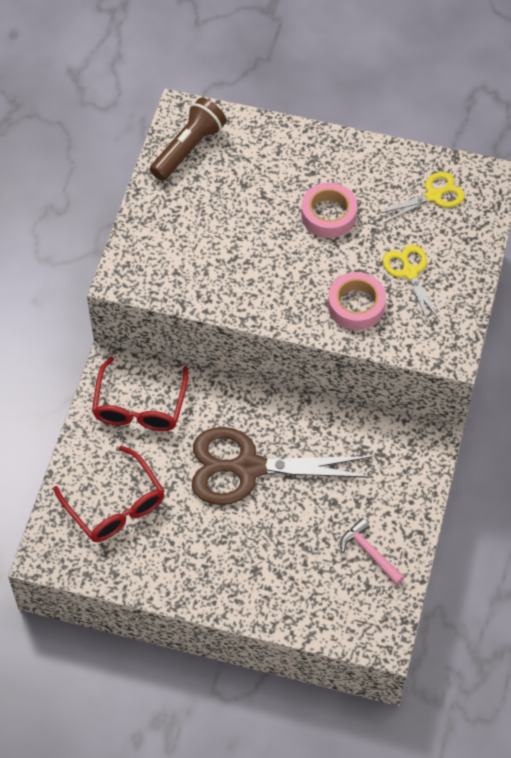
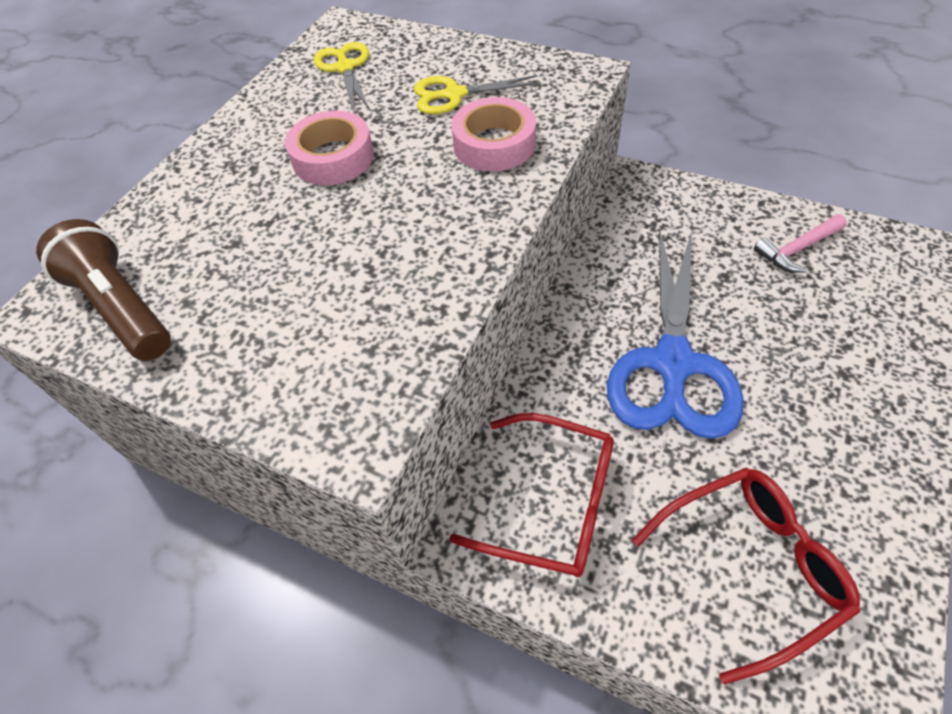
camera: 75 degrees left, 5 degrees down
brown scissors [192,427,373,505] -> blue scissors [607,230,744,439]

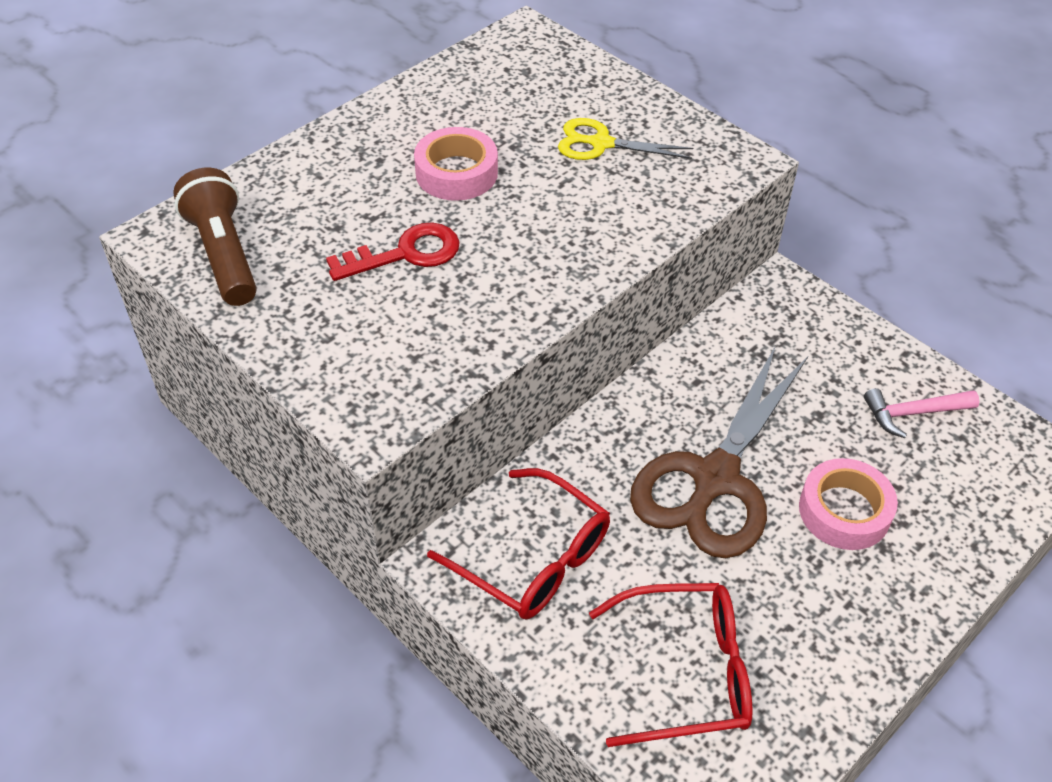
camera: 15 degrees right, 5 degrees down
yellow scissors [314,42,370,110] -> none
pink tape [451,97,536,172] -> pink tape moved to [799,458,898,550]
blue scissors [607,230,744,439] -> brown scissors [630,345,808,558]
none -> red key [326,223,460,281]

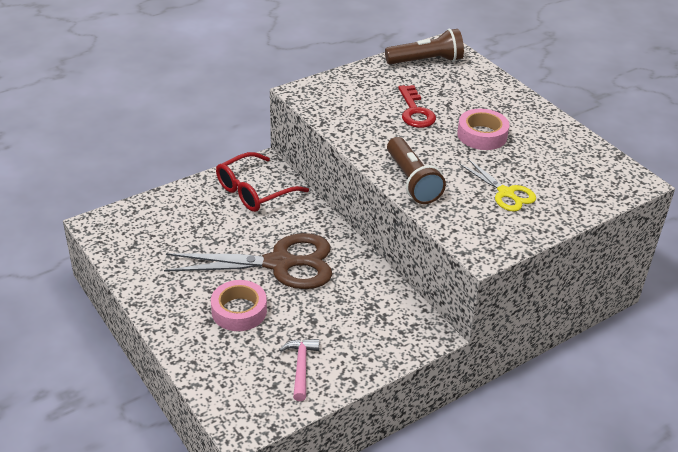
camera: 100 degrees right, 10 degrees down
yellow scissors [558,118,693,160] -> yellow scissors turned 120 degrees clockwise [460,159,536,212]
red glasses [589,583,753,747] -> none
brown scissors [630,345,808,558] -> brown scissors turned 135 degrees clockwise [164,233,332,289]
none -> brown flashlight [387,137,446,204]

